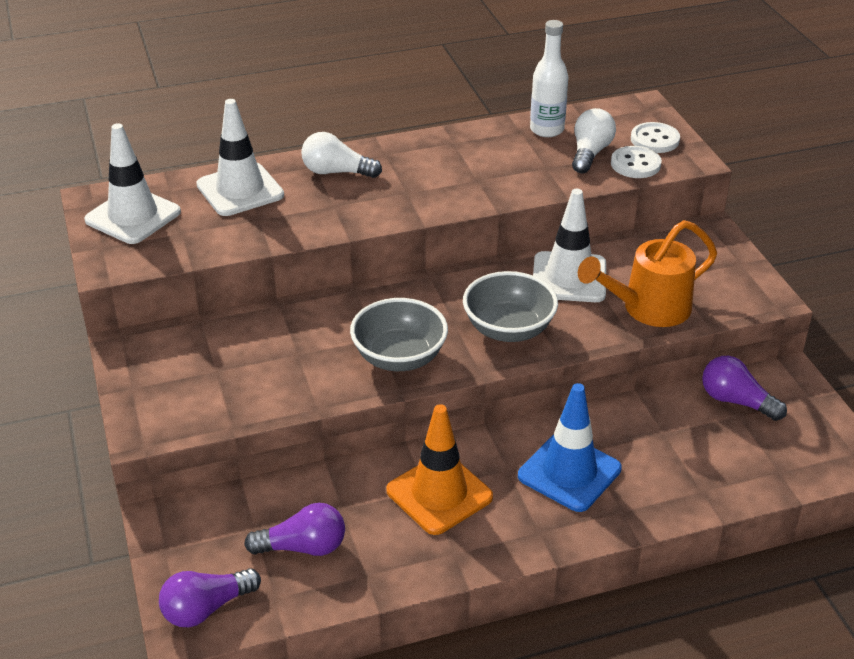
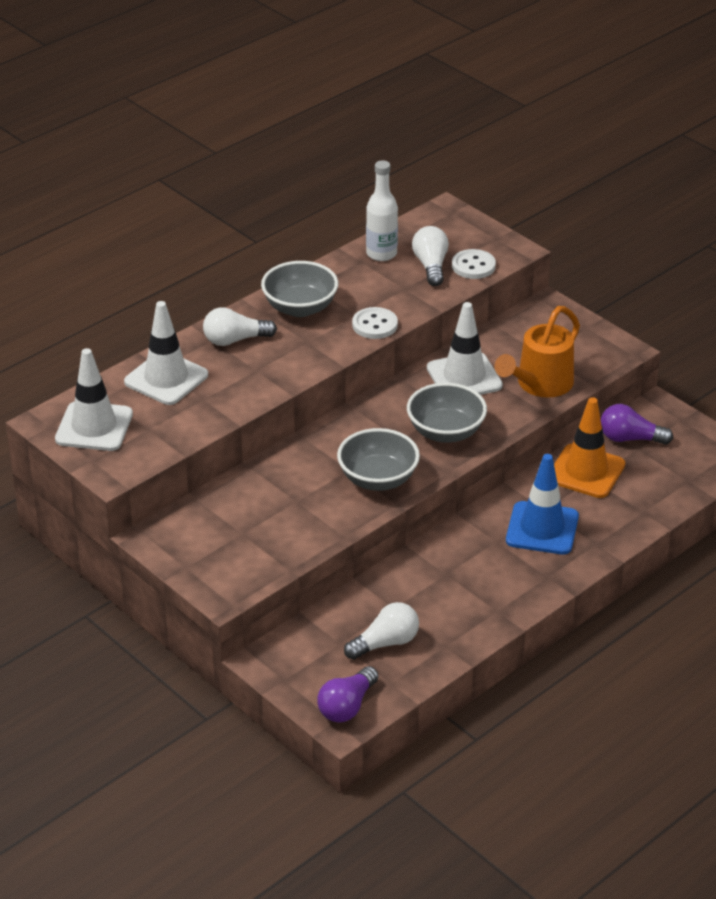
camera: 25 degrees left, 0 degrees up
purple light bulb [244,503,345,556] -> white light bulb [344,602,419,660]
orange traffic cone [386,404,493,535] -> orange traffic cone moved to [554,397,625,498]
white button [631,122,680,153] -> white button moved to [352,307,398,339]
none -> grey bowl [261,261,338,317]

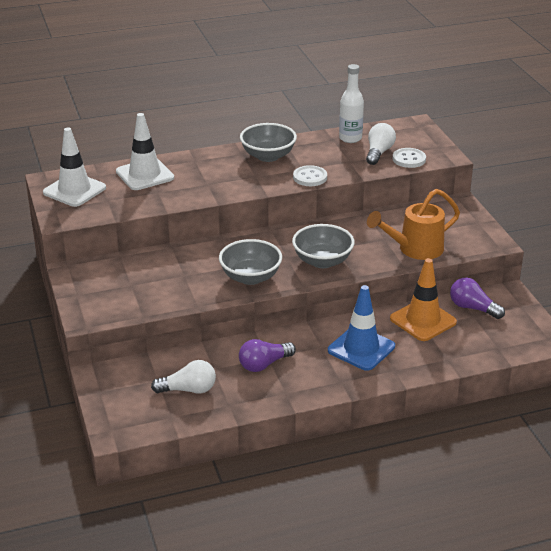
camera: 25 degrees right, 5 degrees down
white light bulb [203,307,277,346] -> none
purple light bulb [317,666,379,723] -> purple light bulb moved to [239,339,296,372]
white traffic cone [427,302,503,395] -> none

